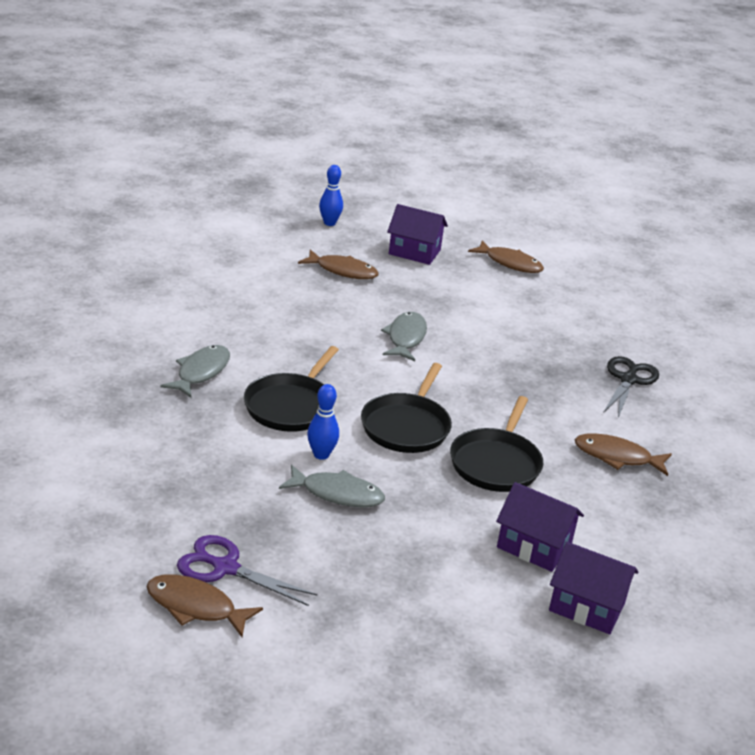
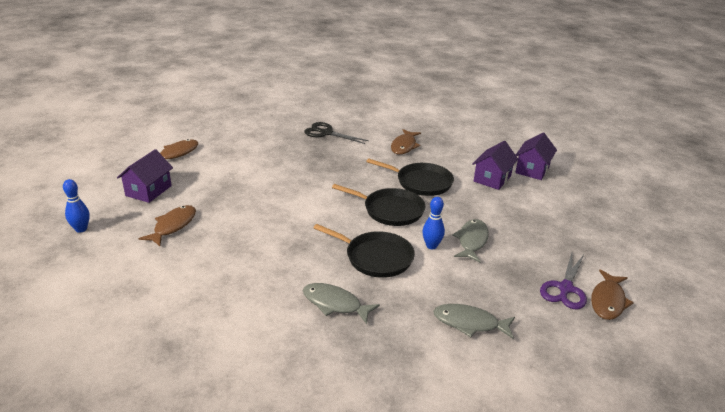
camera: 85 degrees left, 0 degrees up
grey fish [381,312,427,361] -> grey fish moved to [433,304,515,339]

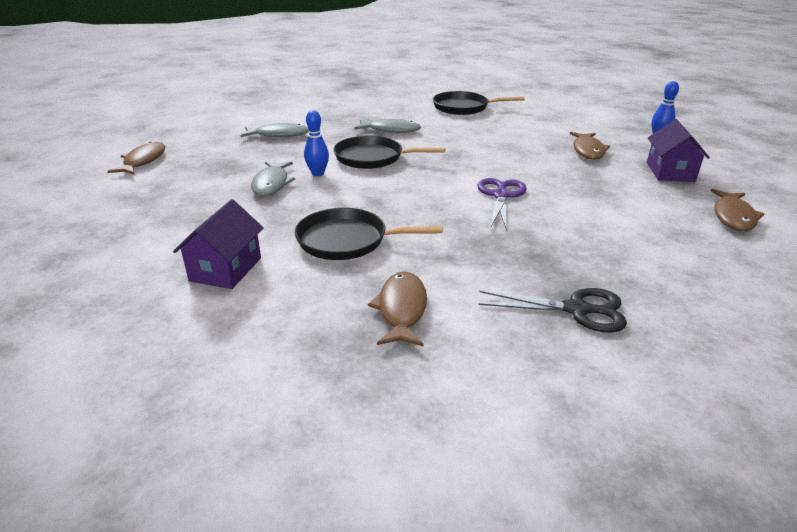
camera: 165 degrees right, 0 degrees up
black pan [332,184,425,226] -> black pan moved to [433,91,525,115]
purple house [515,132,557,180] -> none
purple scissors [540,253,587,309] -> purple scissors moved to [477,178,527,229]

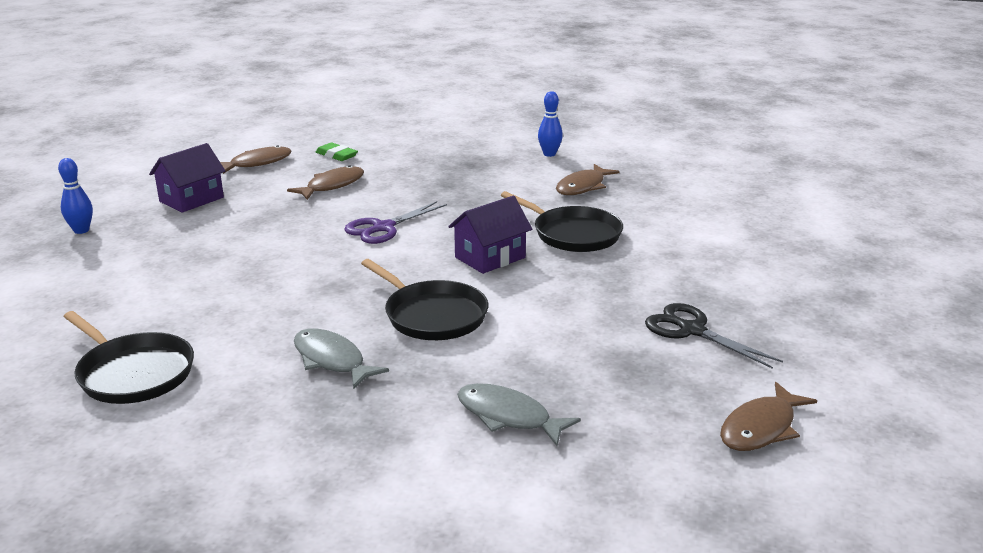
camera: 145 degrees left, 5 degrees down
purple house [173,199,264,289] -> purple house moved to [448,196,532,274]
grey fish [251,161,295,196] -> none
blue bowling pin [304,110,329,176] -> blue bowling pin moved to [538,91,563,157]
black scissors [478,288,627,333] -> black scissors moved to [645,303,783,369]
brown fish [570,132,610,160] -> brown fish moved to [287,165,364,200]
none -> green eraser [316,142,358,161]

